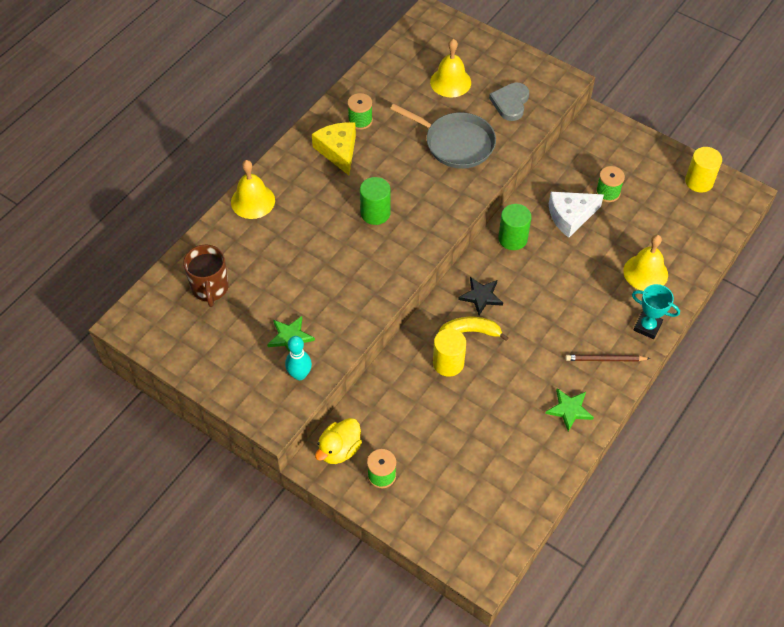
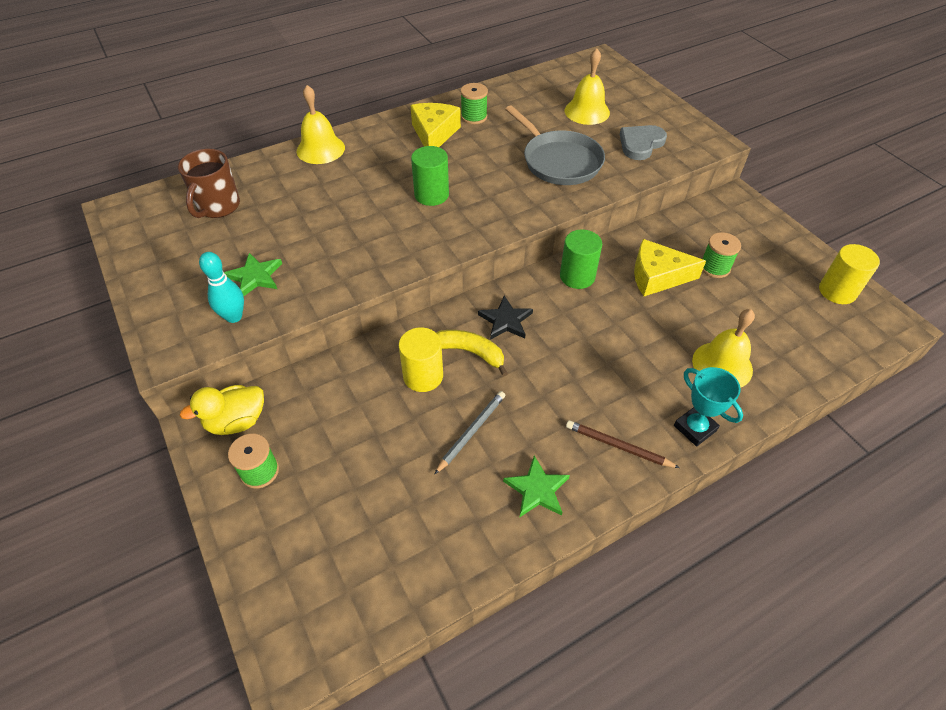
camera: 25 degrees right, 5 degrees down
white cheese [549,192,604,238] -> yellow cheese [634,239,706,296]
none -> grey pencil [434,391,505,475]

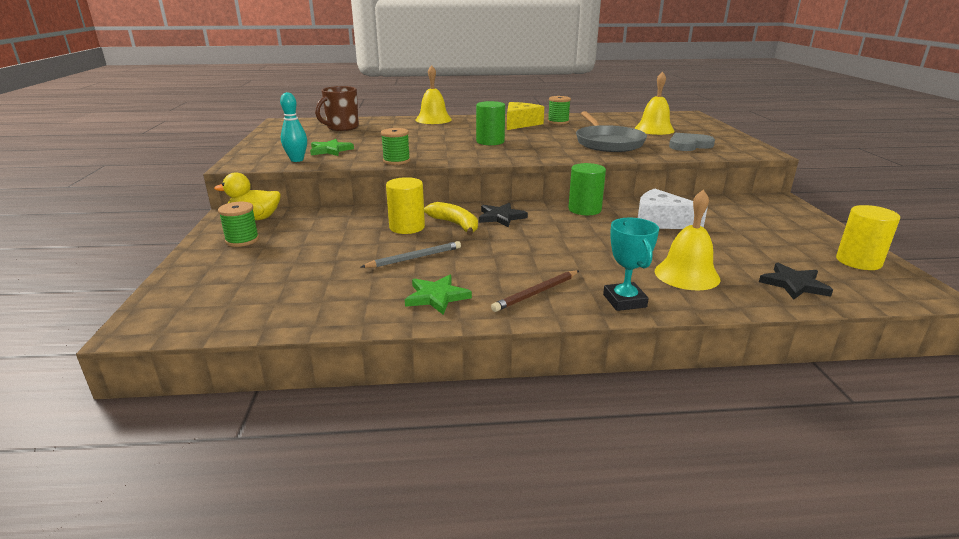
camera: 25 degrees right, 25 degrees down
brown pencil [566,420,680,468] -> brown pencil turned 90 degrees counterclockwise [491,271,579,312]
yellow cheese [634,239,706,296] -> white cheese [638,189,708,229]
green spool [703,232,741,278] -> green spool moved to [381,128,410,165]
none -> black star [759,263,833,300]

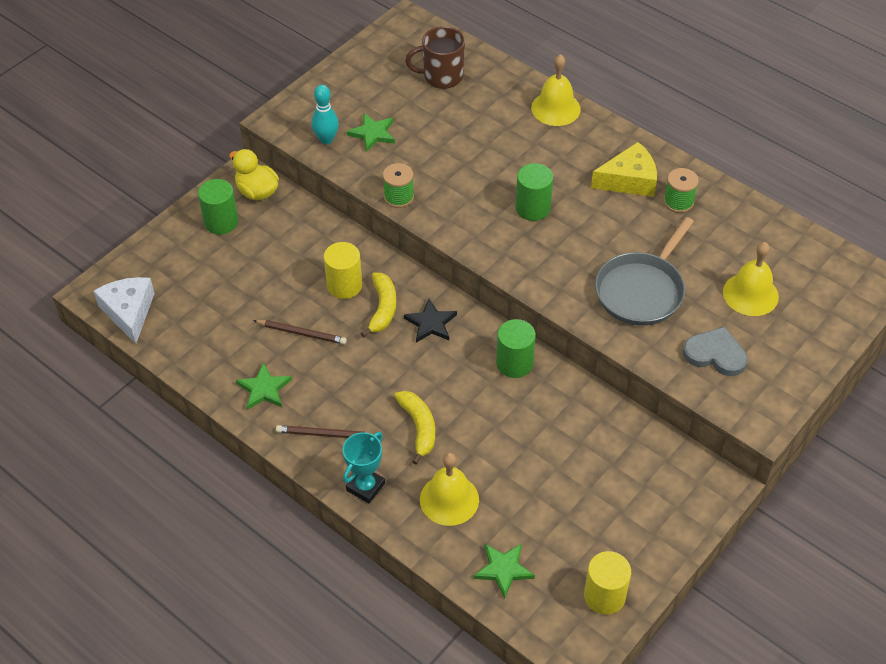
camera: 45 degrees right, 25 degrees up
green spool [218,202,259,247] -> green cylinder [198,179,238,235]
grey pencil [361,241,461,268] -> brown pencil [253,320,347,345]
white cheese [638,189,708,229] -> white cheese moved to [93,277,155,344]
black star [759,263,833,300] -> green star [473,544,535,599]
none -> yellow banana [394,391,435,465]

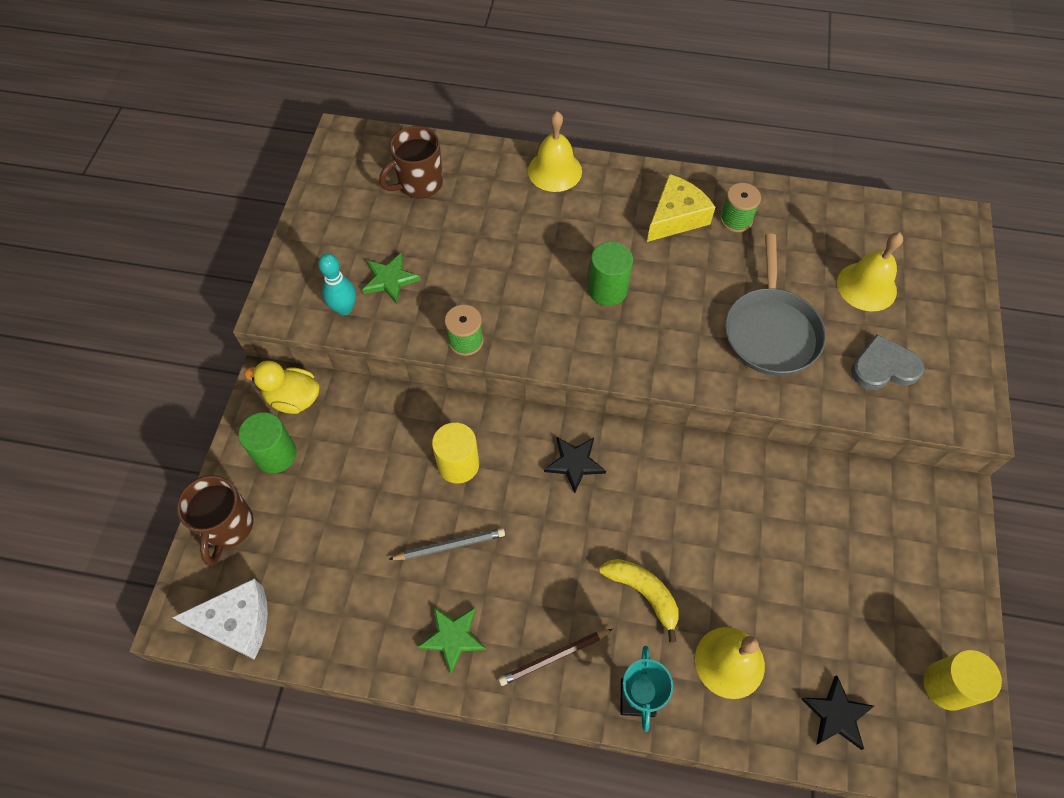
camera: 30 degrees left, 10 degrees up
white cheese [93,277,155,344] -> white cheese turned 135 degrees clockwise [172,579,268,659]
brown pencil [253,320,347,345] -> grey pencil [388,528,505,560]
yellow banana [361,273,396,337] -> none
green star [473,544,535,599] -> black star [801,675,874,750]
green cylinder [496,319,536,378] -> none
none -> brown mug [177,475,254,565]

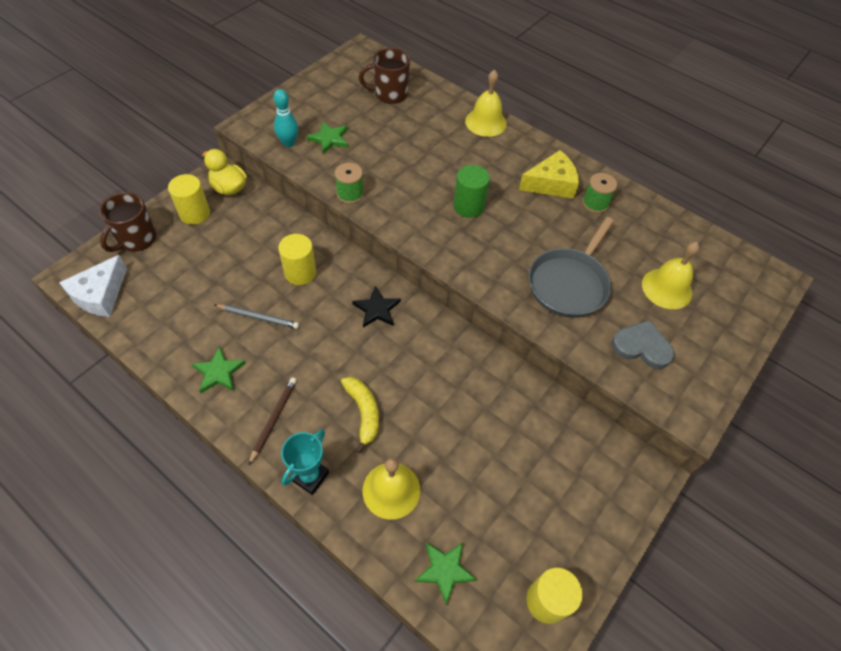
camera: 25 degrees right, 5 degrees down
white cheese [172,579,268,659] -> white cheese turned 90 degrees clockwise [59,255,127,317]
green cylinder [239,412,297,473] -> yellow cylinder [168,174,210,225]
brown pencil [498,629,613,686] -> brown pencil turned 105 degrees clockwise [248,378,297,466]
black star [801,675,874,750] -> green star [415,542,477,605]

